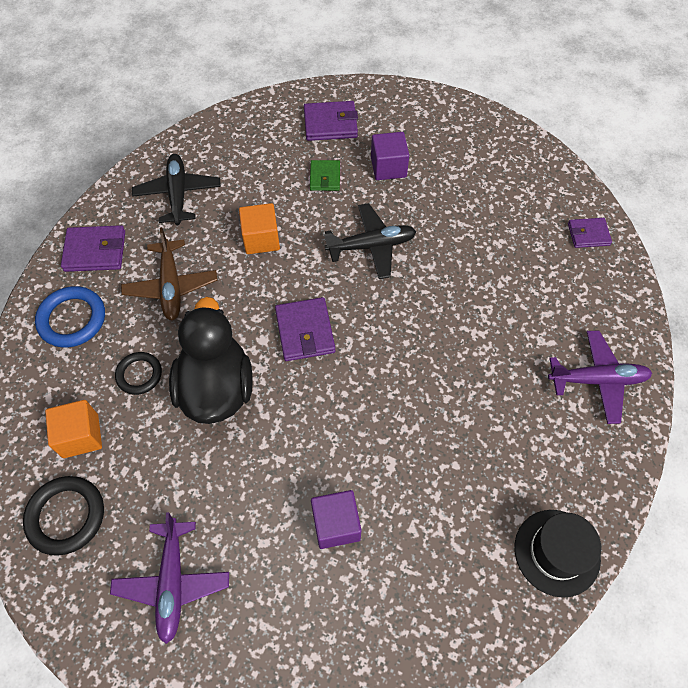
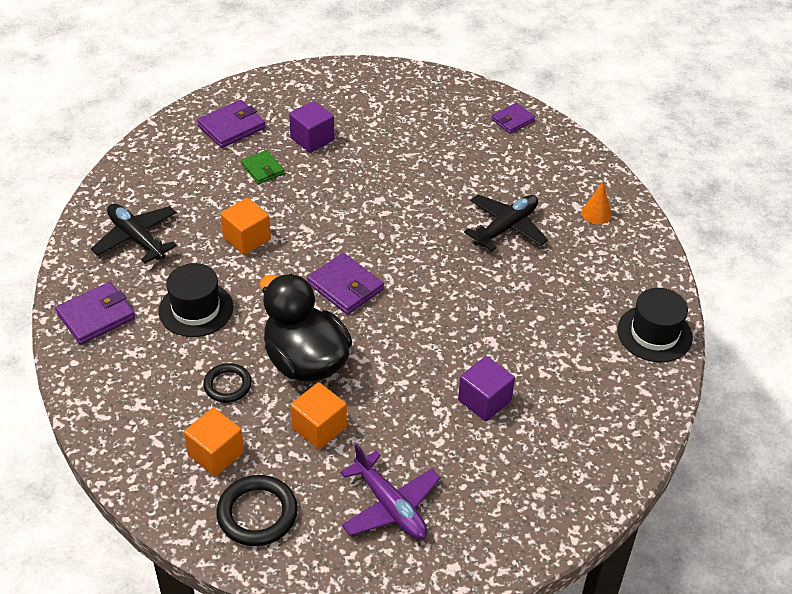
camera: 35 degrees left, 15 degrees down
blue ring [35,286,105,348] -> none
brown plane [121,227,217,320] -> black hat [159,263,233,337]
black plane [324,203,416,279] -> black plane moved to [464,195,548,251]
purple plane [548,331,652,424] -> orange cone [581,182,612,224]
none -> orange cube [290,382,347,450]

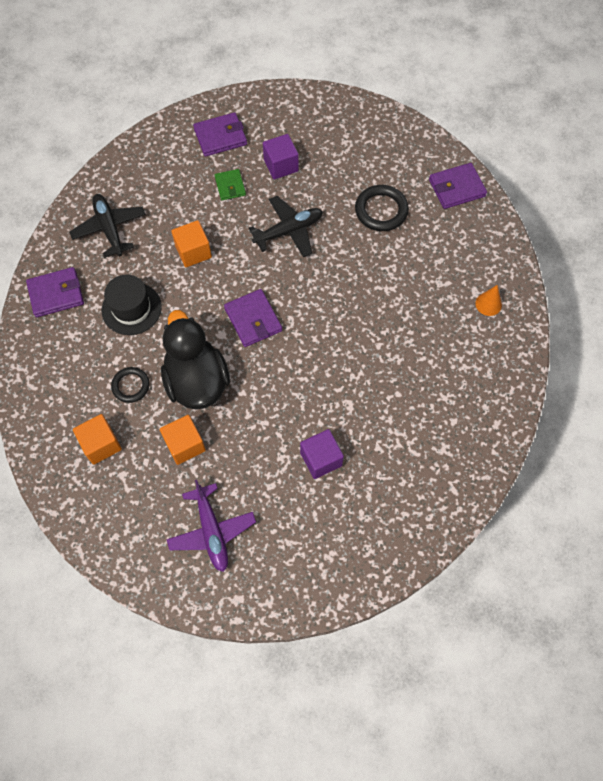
camera: 20 degrees right, 20 degrees up
black ring [216,475,298,546] -> black ring moved to [355,185,409,231]
black plane [464,195,548,251] -> black plane moved to [249,196,323,257]
purple wallet [491,103,535,134] -> purple wallet [429,163,487,209], size x1.53
black hat [617,288,693,362] -> none

